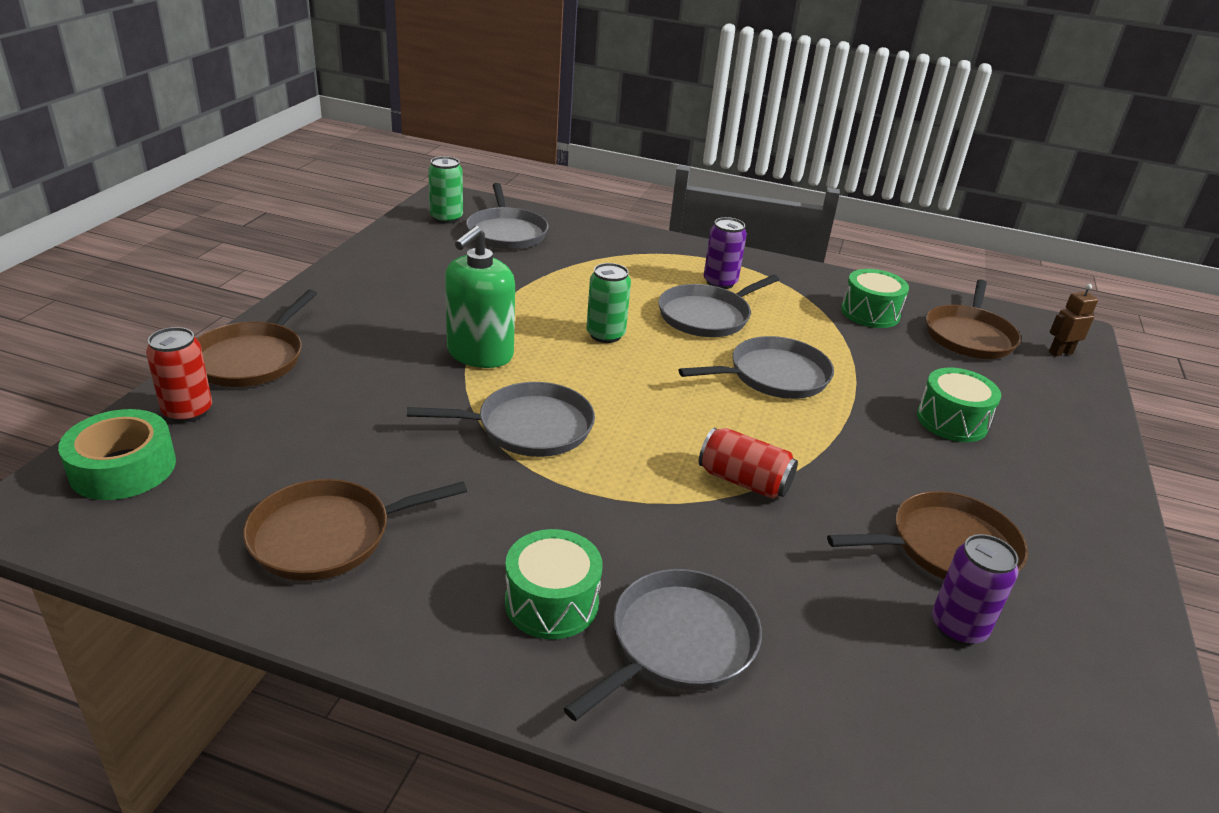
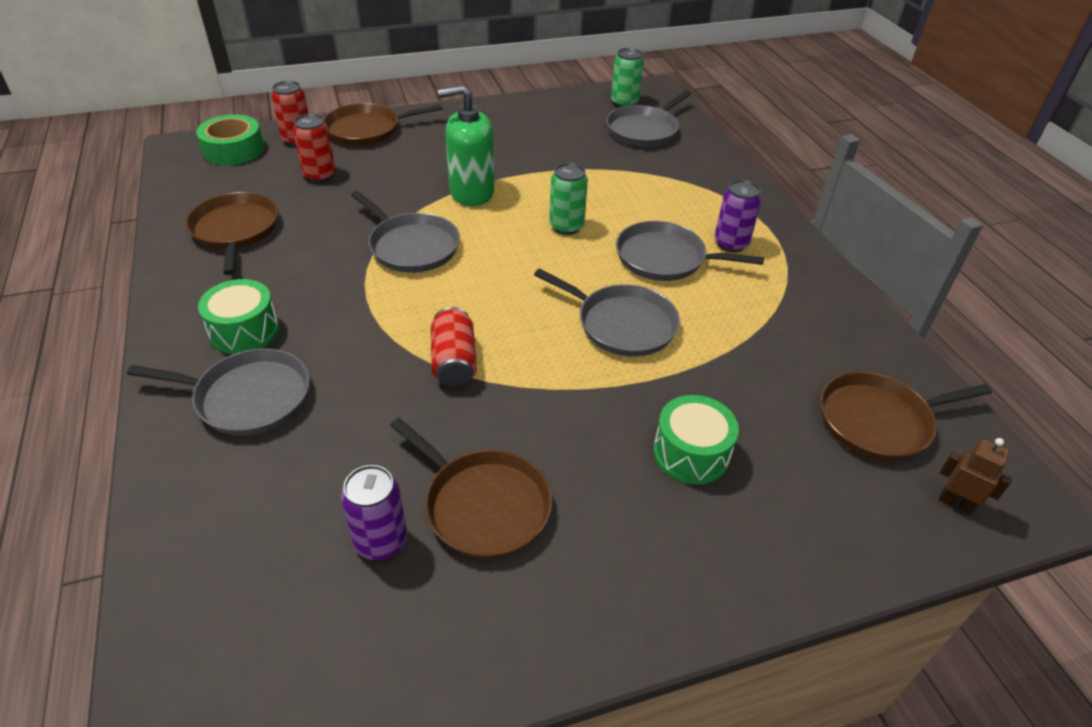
camera: 55 degrees right, 10 degrees up
brown pan [243,479,467,581] -> brown pan turned 45 degrees clockwise [186,192,279,275]
green drum [841,269,909,328] -> none
none -> red can [293,114,336,182]

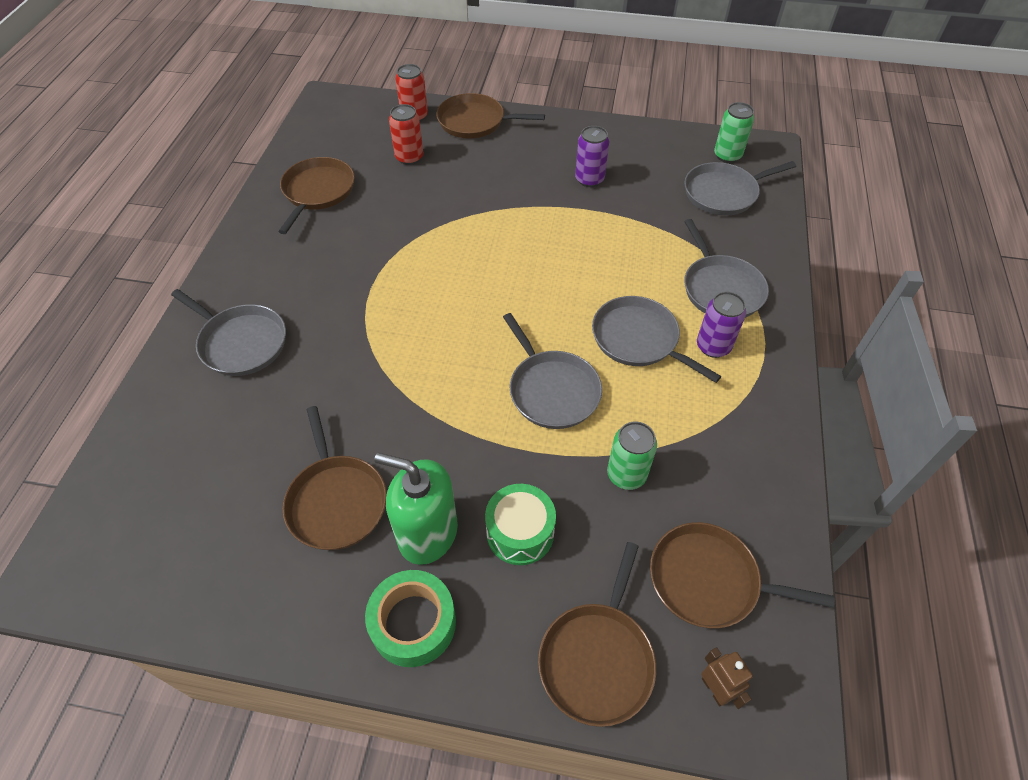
camera: 30 degrees right, 10 degrees up
green tape [196,115,264,165] -> green tape moved to [365,570,456,667]
green drum [198,279,279,354] -> none
purple can [341,465,407,560] -> purple can moved to [575,126,609,187]
grey pan [351,191,460,273] -> grey pan moved to [684,219,769,318]
red can [431,307,477,387] -> none
green soap dispenser [438,85,494,206] -> green soap dispenser moved to [375,453,458,565]
green can [549,163,588,235] -> green can moved to [607,422,657,490]
none -> brown pan [538,542,656,727]

